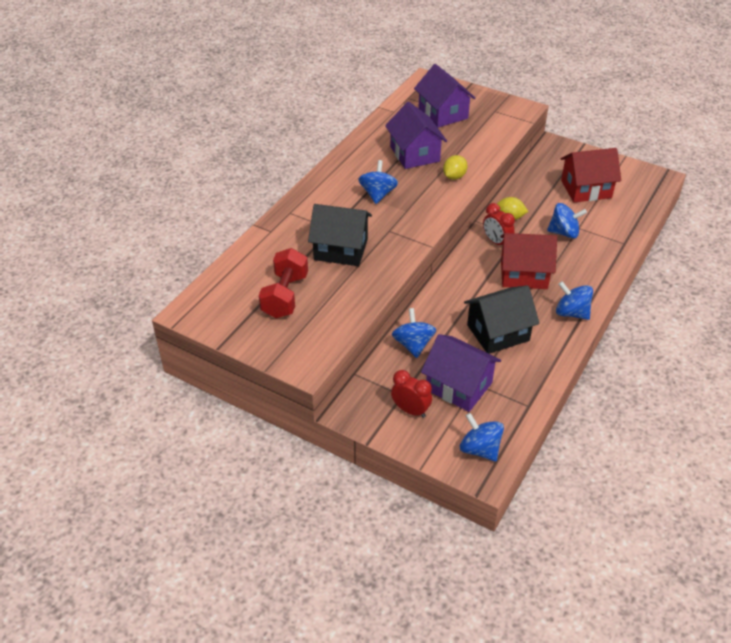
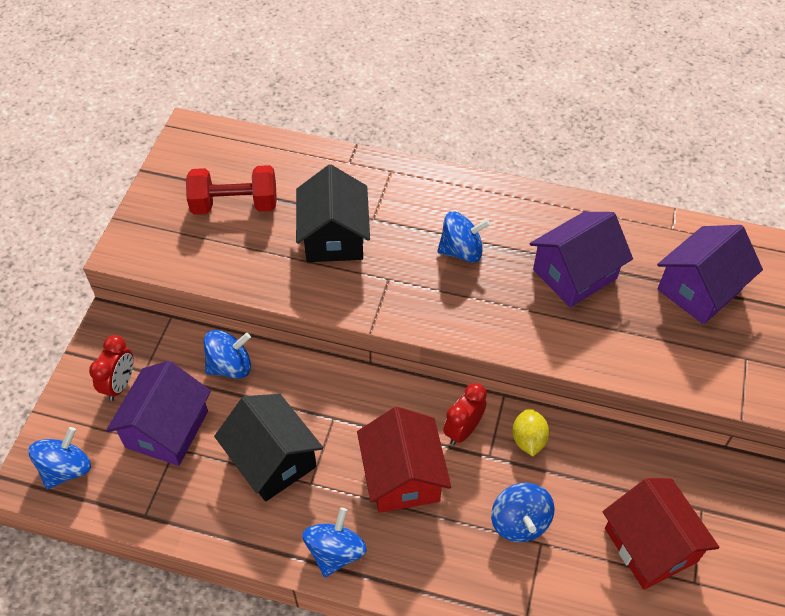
camera: 75 degrees right, 10 degrees up
yellow lemon [443,155,468,180] -> none

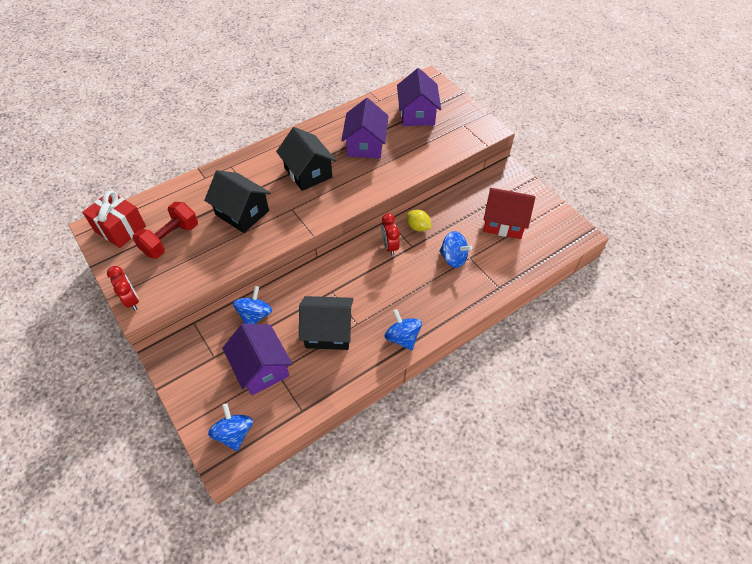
camera: 50 degrees left, 0 degrees up
red clock [89,335,134,401] -> red clock moved to [107,266,139,310]
red house [357,407,451,513] -> none
blue spinning top [437,212,490,263] -> black house [276,127,336,191]
none -> red gift [82,190,146,248]

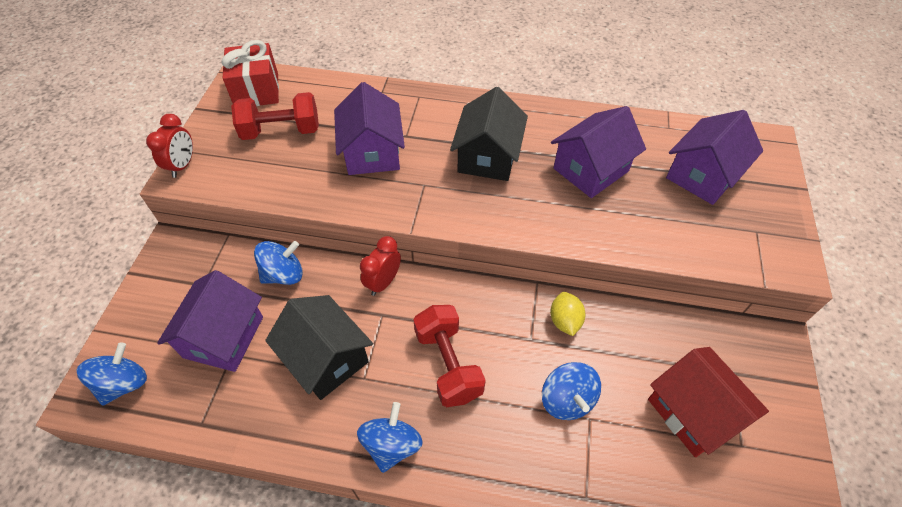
camera: 45 degrees right, 0 degrees up
black house [204,170,271,233] -> purple house [334,82,405,175]
red clock [381,213,400,256] -> red clock moved to [360,236,401,296]
none -> red dumbbell [413,305,486,407]

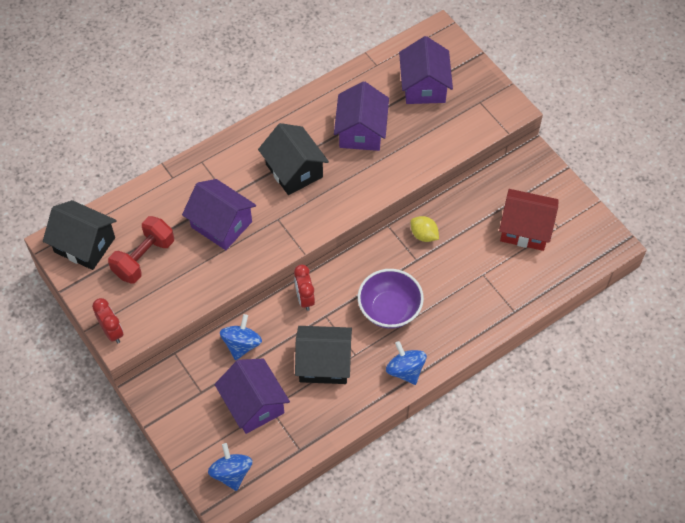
camera: 45 degrees left, 5 degrees up
red gift [222,40,279,106] -> black house [43,200,117,270]
red dumbbell [413,305,486,407] -> purple bowl [358,269,424,329]
blue spinning top [542,362,601,420] -> none

